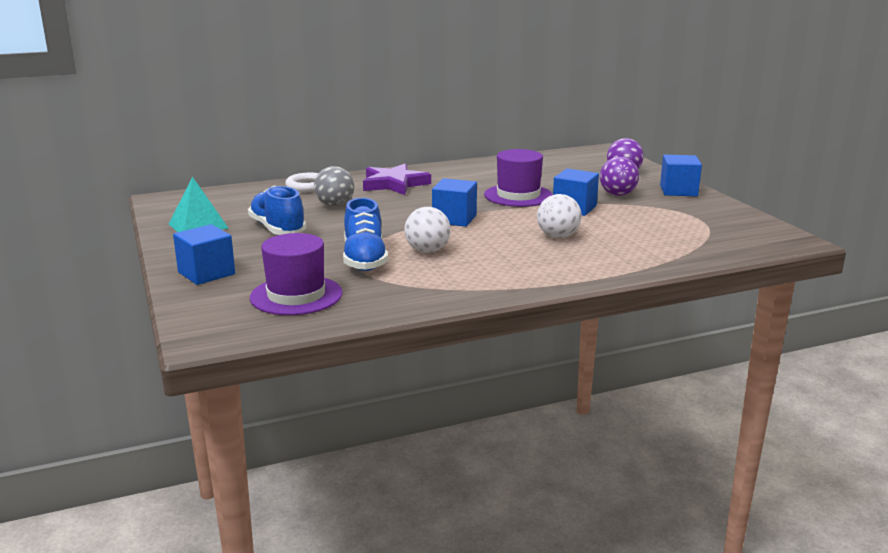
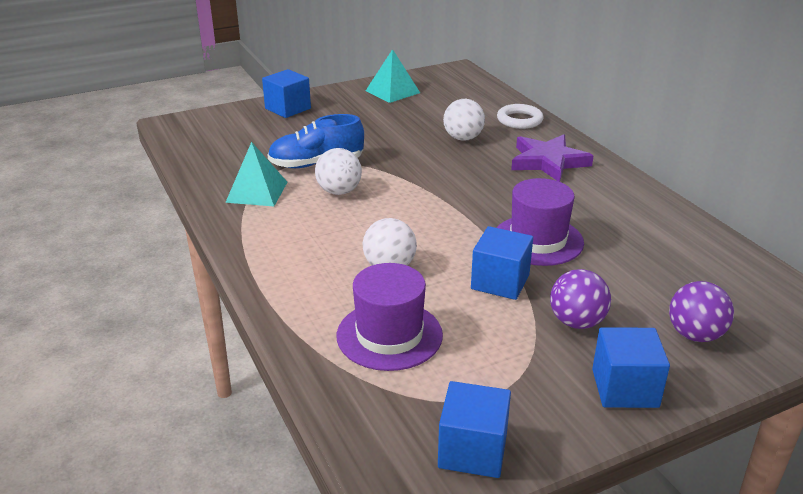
camera: 85 degrees right, 10 degrees up
blue shoe [248,186,306,235] -> none
purple hat [250,233,343,315] -> purple hat moved to [337,263,443,371]
grey ball [314,166,354,207] -> white ball [443,99,485,141]
blue cube [432,178,477,227] -> blue cube moved to [438,381,511,478]
none -> turquoise pyramid [225,142,287,206]

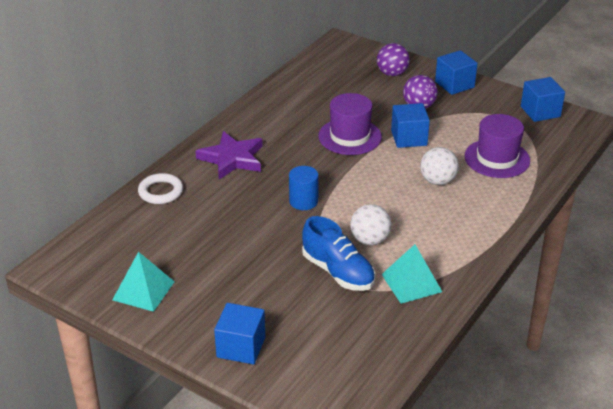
camera: 120 degrees left, 5 degrees up
white ball [443,99,485,141] -> none
none -> blue cylinder [289,166,319,210]

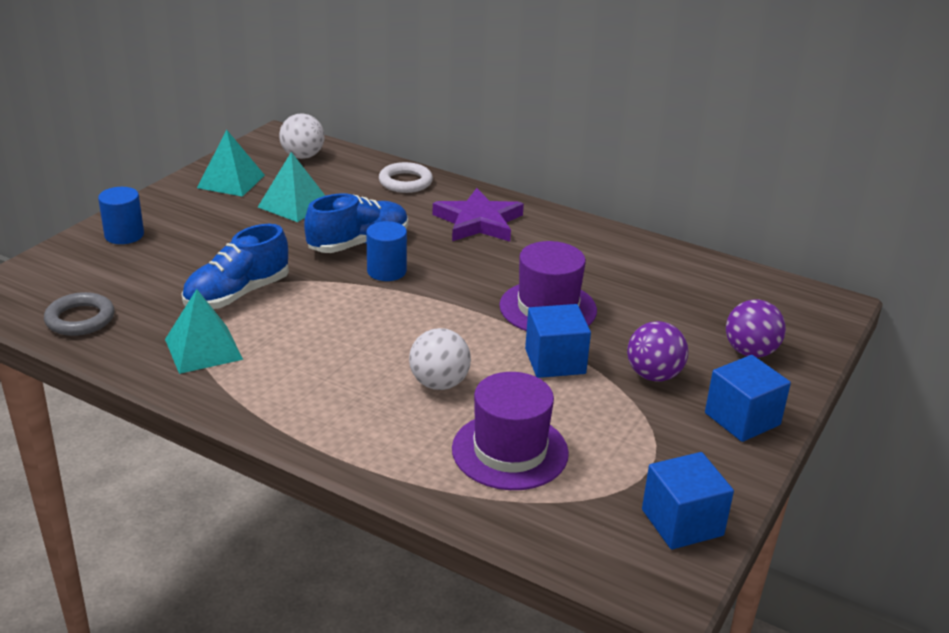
camera: 85 degrees right, 5 degrees down
blue cube [214,303,265,365] -> blue cylinder [98,187,144,244]
white ball [350,204,391,245] -> white ball moved to [279,113,325,159]
none -> grey ring [44,292,114,336]
none -> turquoise pyramid [258,152,325,222]
none -> blue shoe [304,194,408,253]

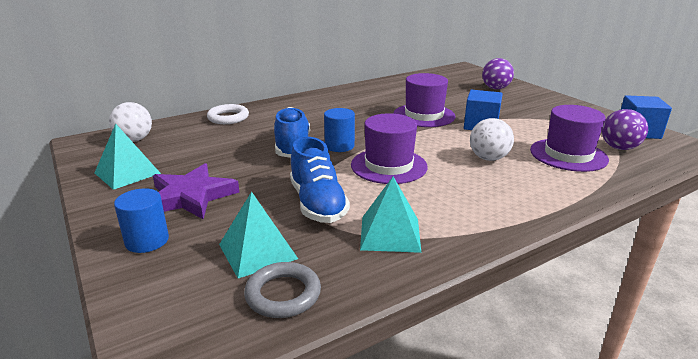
camera: 60 degrees left, 5 degrees down
turquoise pyramid [258,152,325,222] -> turquoise pyramid moved to [219,191,298,278]
purple star [432,188,524,242] -> purple star moved to [153,163,239,219]
purple ball [627,321,688,382] -> purple ball moved to [602,109,648,150]
blue cube [705,355,791,442] -> none
none -> purple hat [351,113,428,184]

